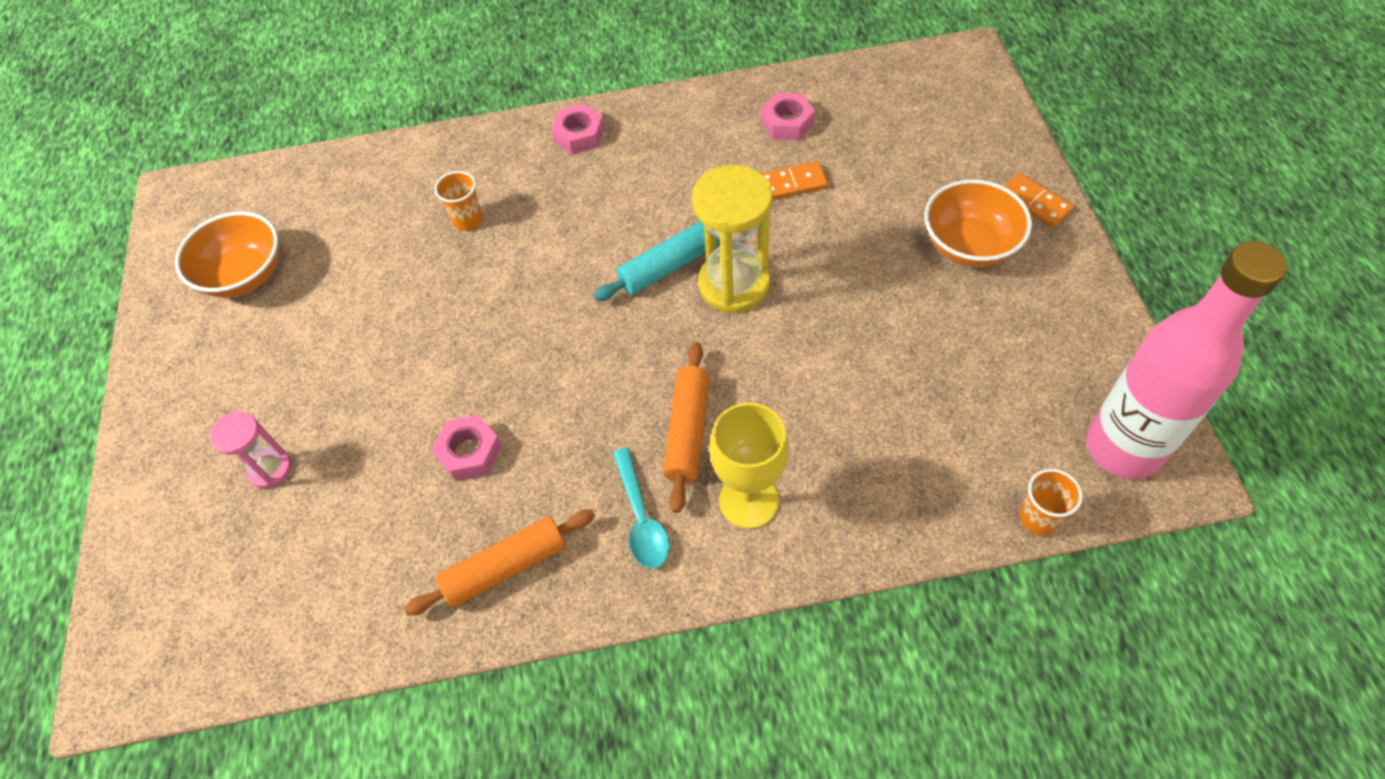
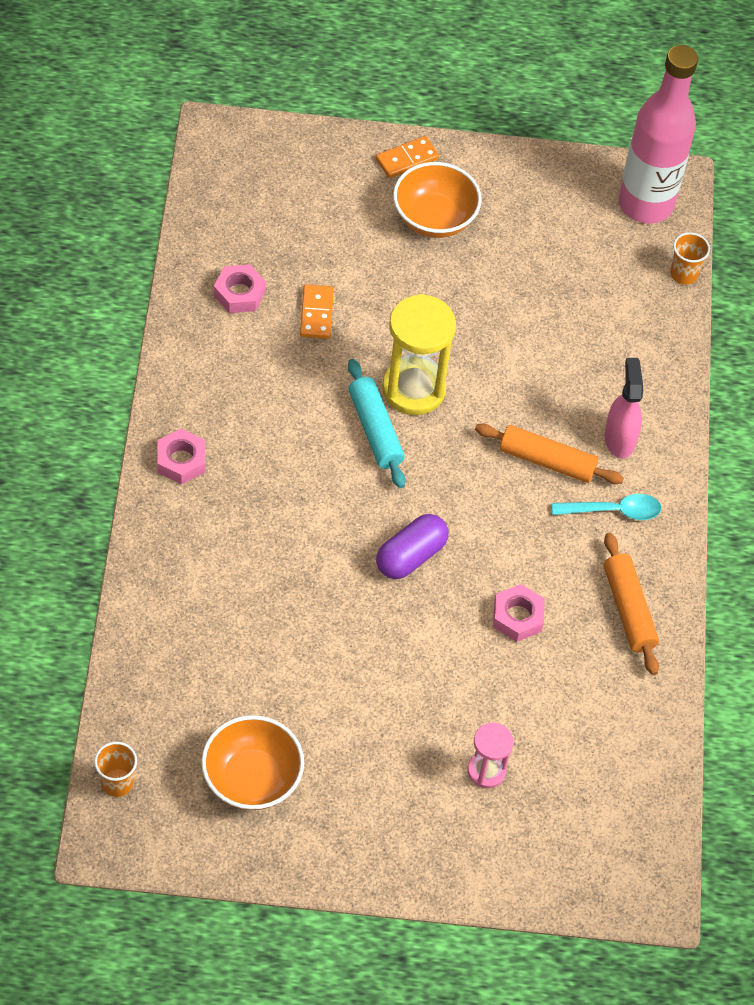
camera: 85 degrees left, 0 degrees up
orange cup [435,171,483,231] -> orange cup moved to [94,742,137,797]
yellow goblet [709,403,789,529] -> pink spray bottle [605,358,643,458]
none -> purple capsule [376,514,449,579]

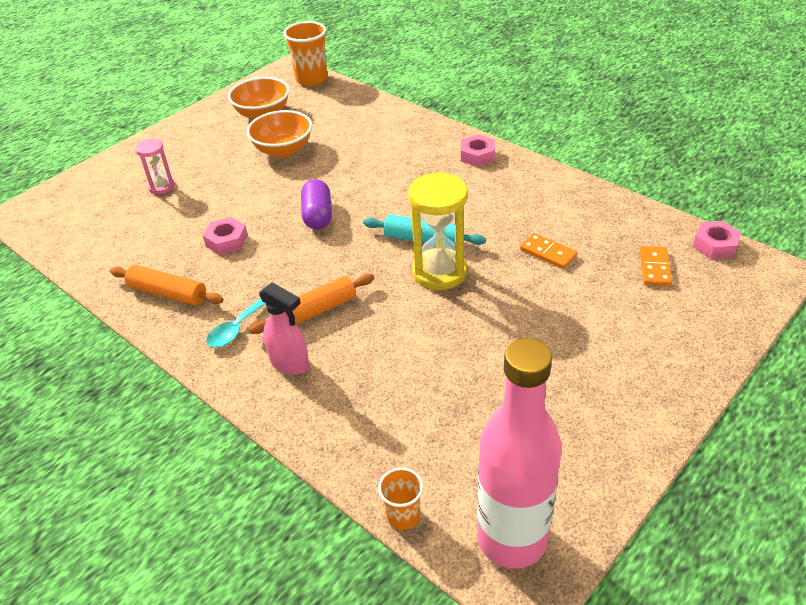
camera: 135 degrees right, 15 degrees down
orange cup [94,742,137,797] -> orange cup [283,21,327,86], size x1.75
pink nut [214,264,266,313] -> pink nut moved to [693,221,742,259]
orange domino [376,136,439,178] -> orange domino moved to [640,246,672,286]
orange bowl [393,162,482,238] -> orange bowl moved to [247,110,312,157]

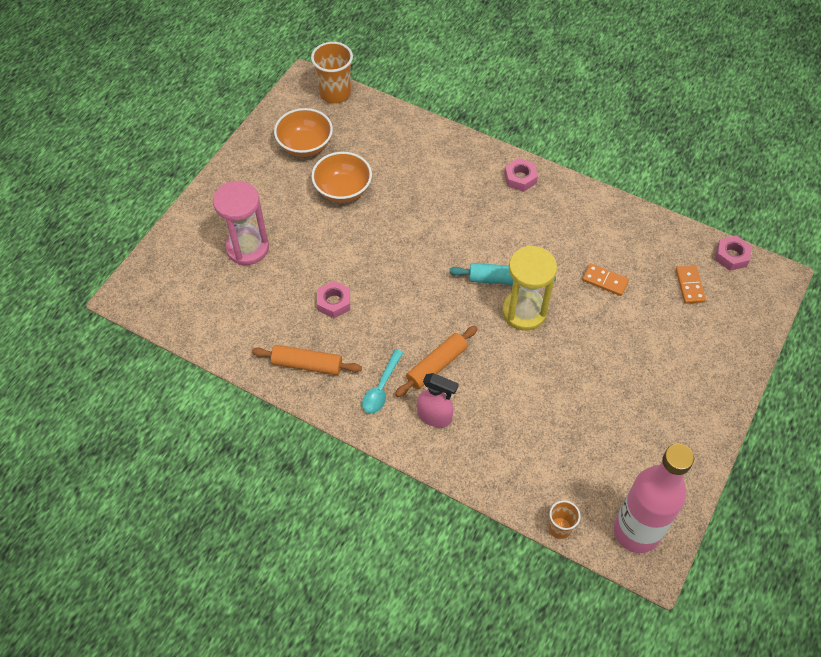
camera: 15 degrees left, 15 degrees up
pink hourglass [135,139,175,194] -> pink hourglass [213,181,269,265], size x1.80
purple capsule [301,179,332,229] -> none

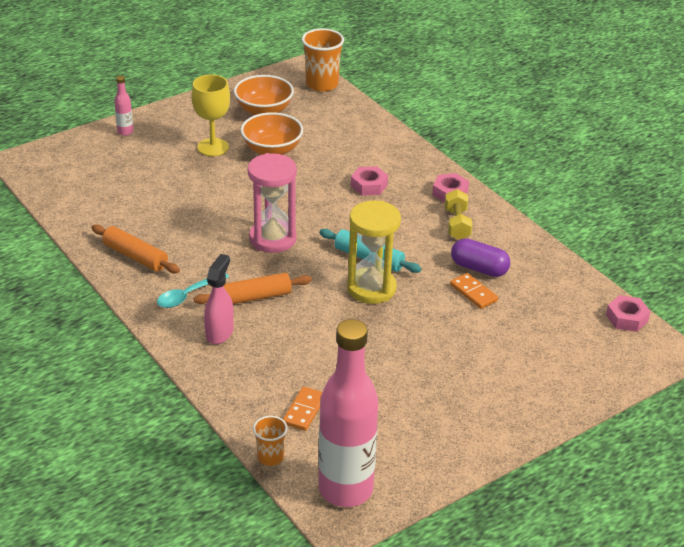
camera: 25 degrees right, 20 degrees down
pink hourglass [213,181,269,265] -> pink hourglass moved to [248,153,297,253]
pink nut [317,281,350,318] -> pink nut moved to [351,166,388,196]
pink spray bottle [417,373,459,427] -> pink spray bottle turned 120 degrees counterclockwise [204,254,234,344]
orange domino [676,265,706,304] -> orange domino moved to [283,387,322,431]
none -> pink bottle [114,76,133,136]
none -> yellow goblet [192,75,230,156]
none -> yellow dumbbell [445,189,473,240]
none -> purple capsule [451,238,510,277]

